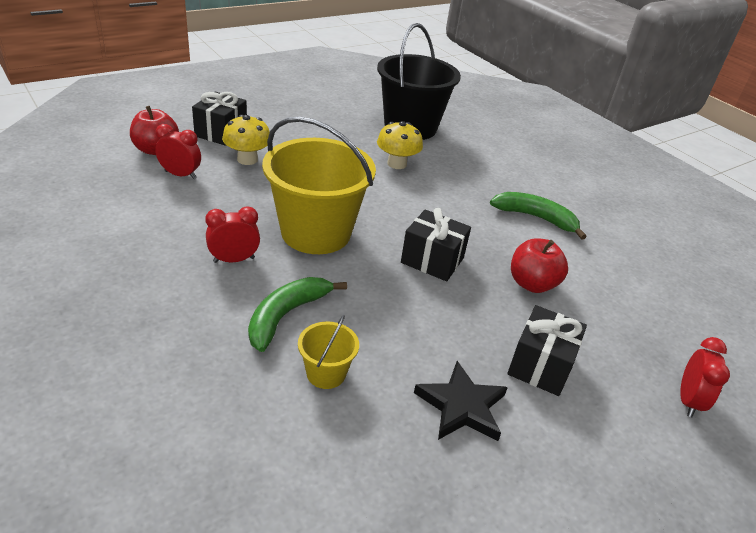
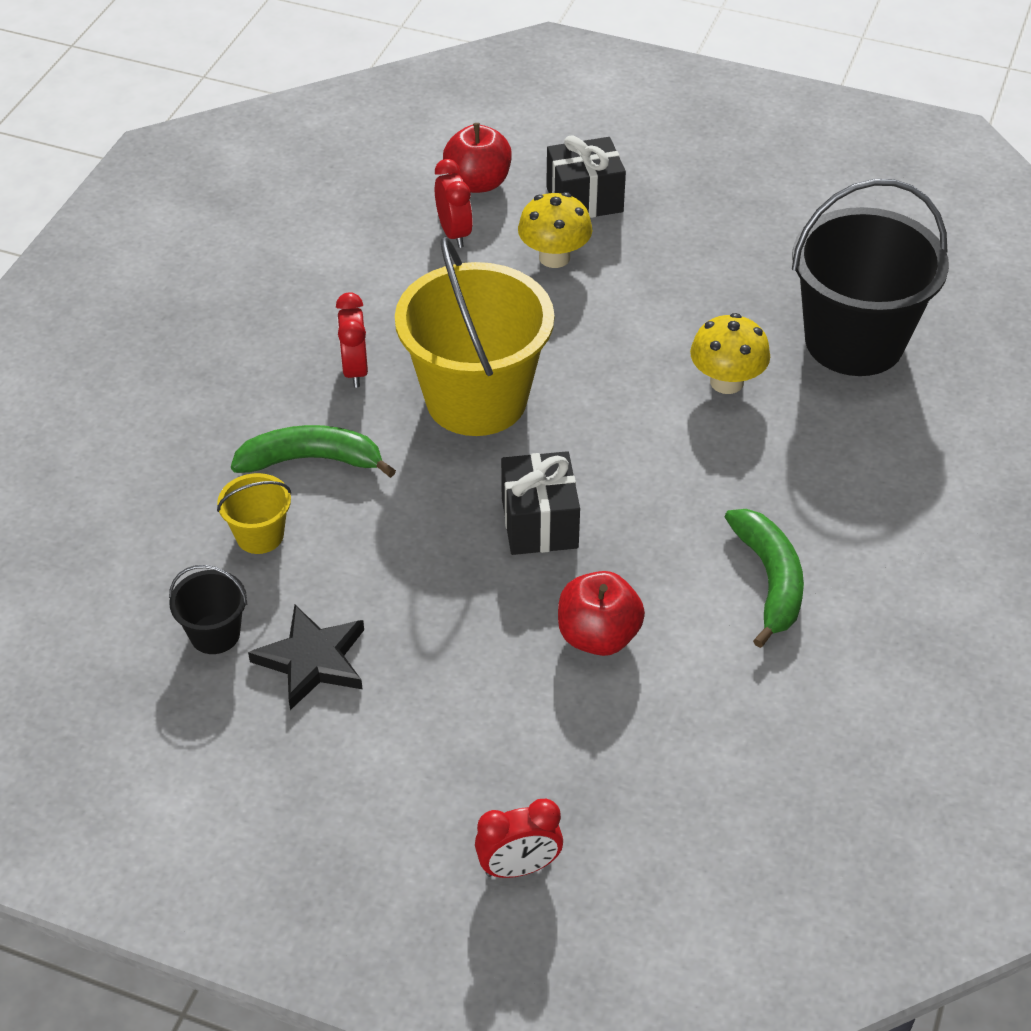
camera: 60 degrees right, 10 degrees up
red clock [205,206,260,263] -> red clock turned 135 degrees counterclockwise [336,292,368,387]
black gift [507,305,587,396] -> none
none -> black bucket [169,565,248,654]

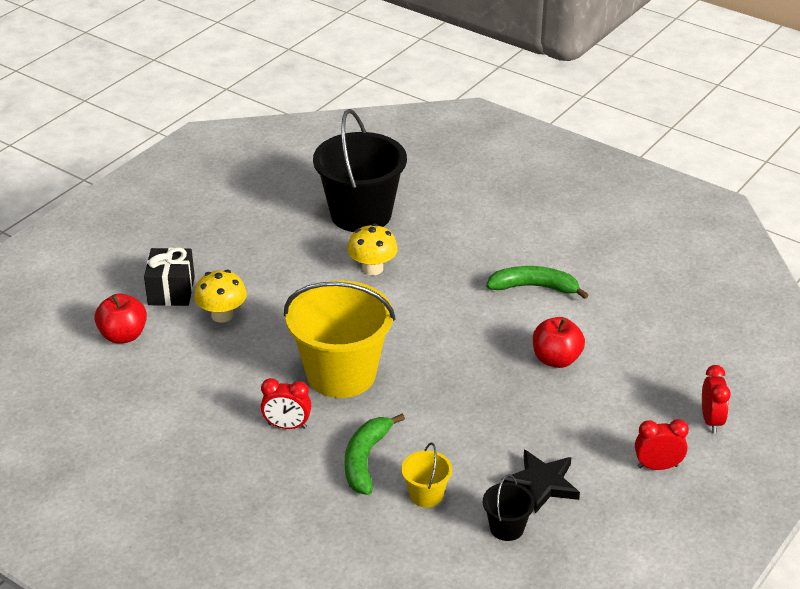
camera: 75 degrees left, 10 degrees down
red clock [435,159,473,248] -> red clock moved to [635,419,689,470]
black gift [501,451,580,555] -> none

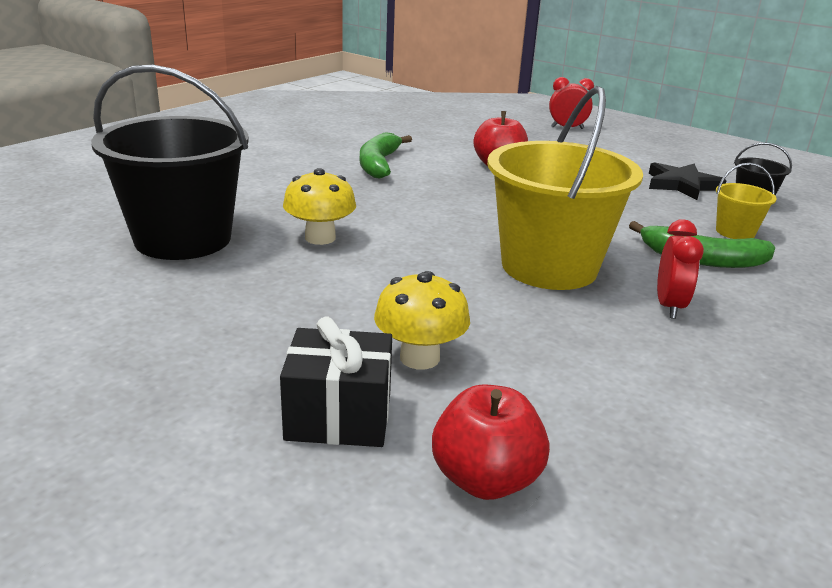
camera: 90 degrees left, 10 degrees down
red clock [635,419,689,470] -> none

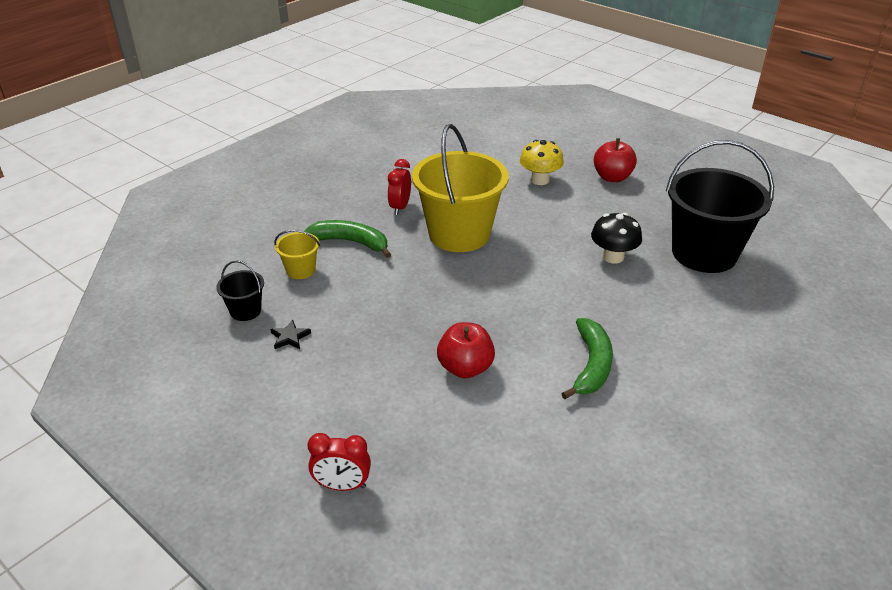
camera: 175 degrees left, 10 degrees up
black gift [280,316,392,447] -> none
yellow mushroom [283,168,356,245] -> black mushroom [591,213,642,264]
red apple [432,385,550,500] -> red apple moved to [594,138,637,182]
black star [649,162,726,200] -> black star [270,320,311,349], size x0.55

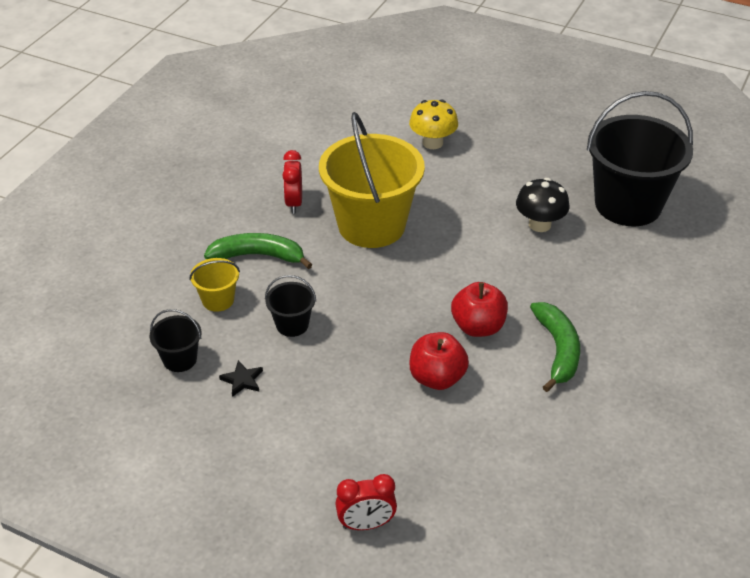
camera: 15 degrees left, 5 degrees up
red apple [594,138,637,182] -> red apple moved to [451,282,508,337]
none -> black bucket [265,275,316,337]

